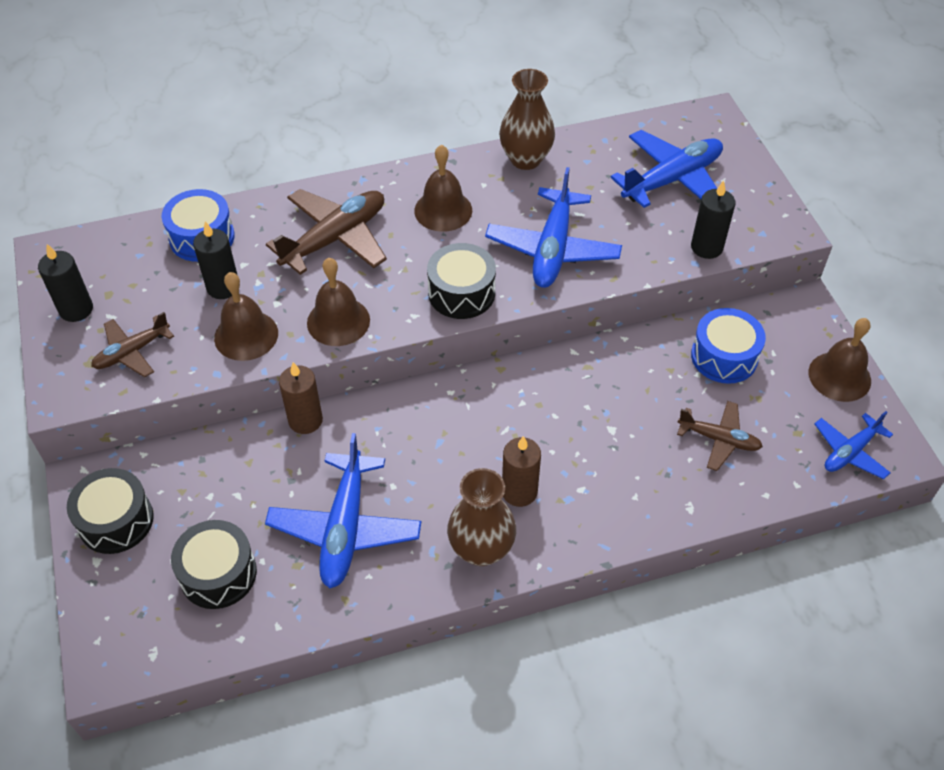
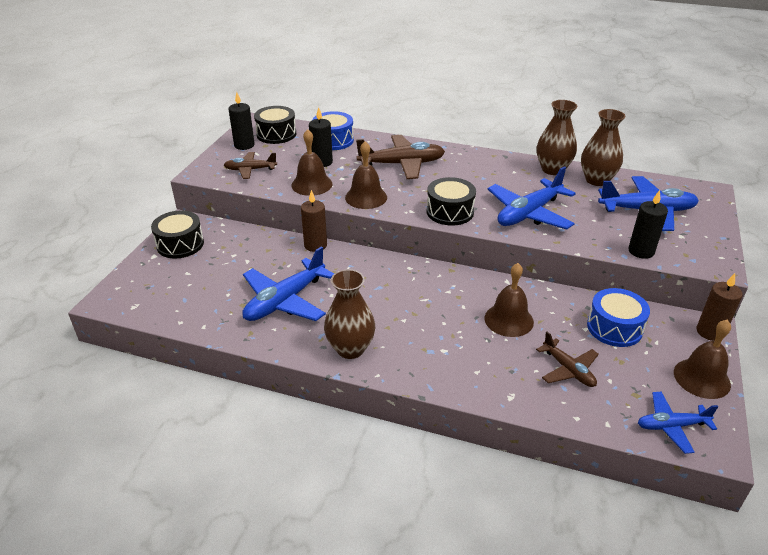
camera: 35 degrees right, 15 degrees down
black drum [171,520,257,609] -> black drum moved to [254,106,296,144]
brown bell [414,145,472,232] -> brown bell moved to [485,263,534,337]
brown candle [502,436,541,507] -> brown candle moved to [697,273,743,341]
none -> brown vase [581,109,626,186]

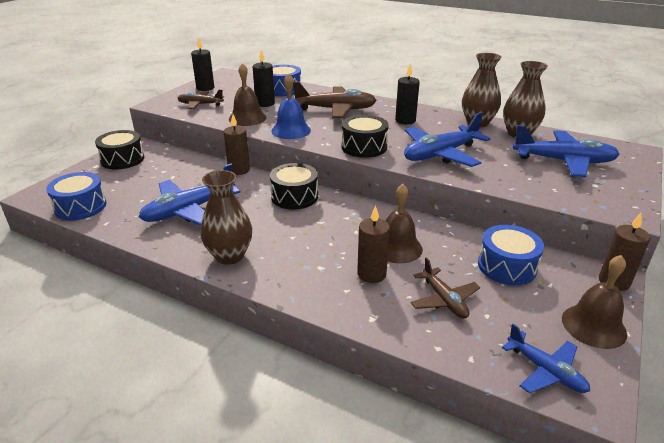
camera: 10 degrees right, 5 degrees down
black drum [254,106,296,144] -> black drum moved to [270,163,318,210]
brown bell [345,141,387,209] -> blue bell [271,73,311,139]
black candle [628,190,668,259] -> black candle moved to [395,64,420,124]
blue plane [638,392,718,454] -> blue plane turned 135 degrees counterclockwise [502,324,590,393]
none -> blue drum [46,172,107,220]
none -> brown candle [357,205,390,283]

